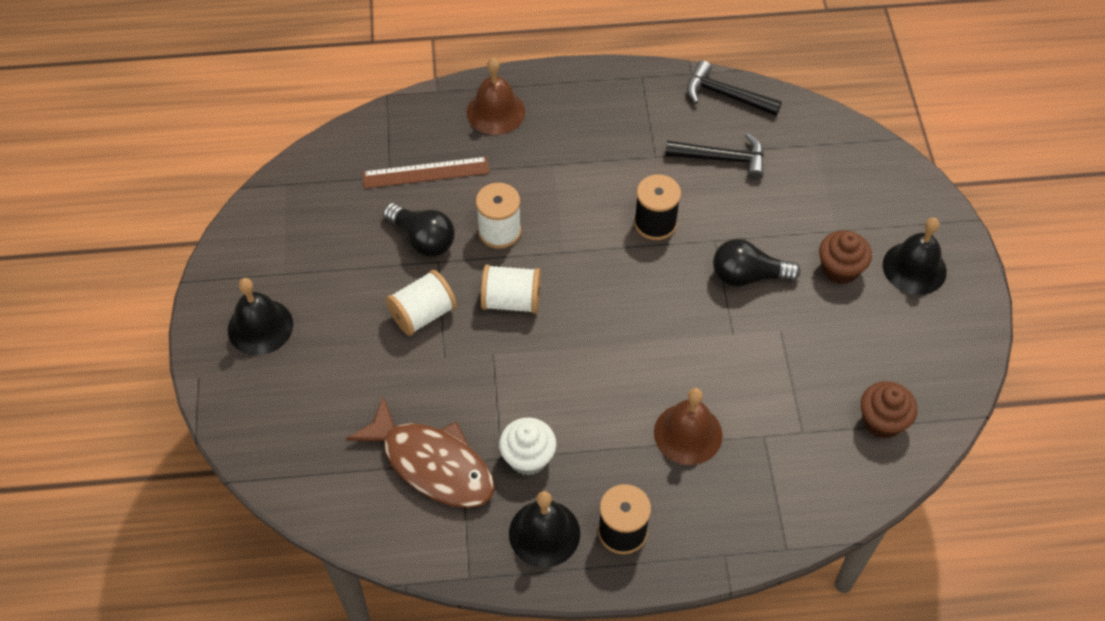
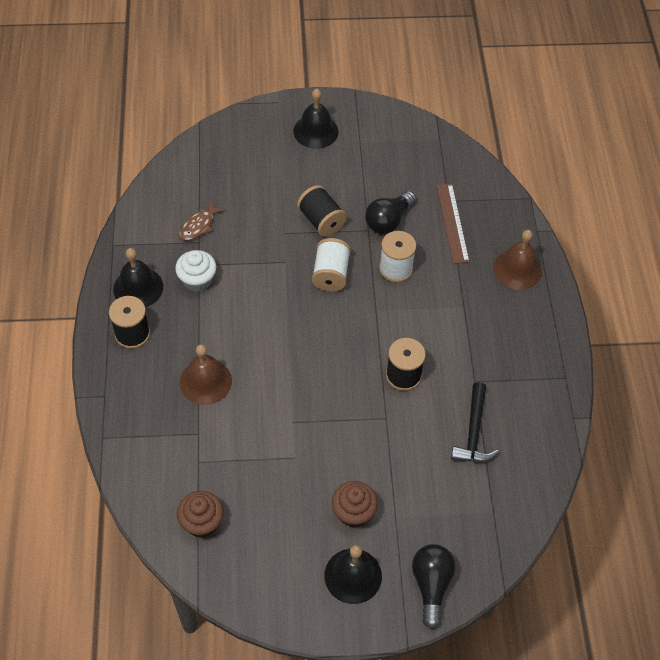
camera: 90 degrees right, 0 degrees up
brown fish [346,396,495,508] -> brown fish [179,200,225,241], size x0.50
white spool [386,270,457,336] -> black spool [297,185,347,237]
black hammer [687,60,782,116] -> none
black light bulb [713,239,801,287] -> black light bulb moved to [412,544,455,629]

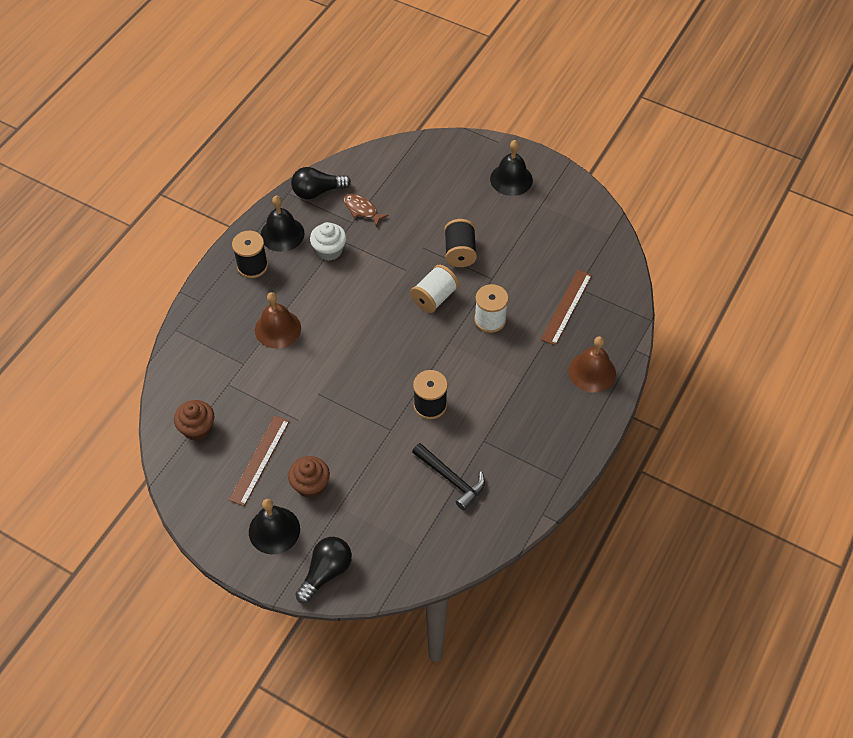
camera: 35 degrees right, 0 degrees up
brown fish [179,200,225,241] -> brown fish turned 60 degrees clockwise [344,194,389,227]
black light bulb [365,191,416,234] -> black light bulb moved to [291,167,351,199]
black hammer [451,382,499,462] -> black hammer turned 90 degrees counterclockwise [412,443,485,511]
none -> brown ruler [229,415,289,506]

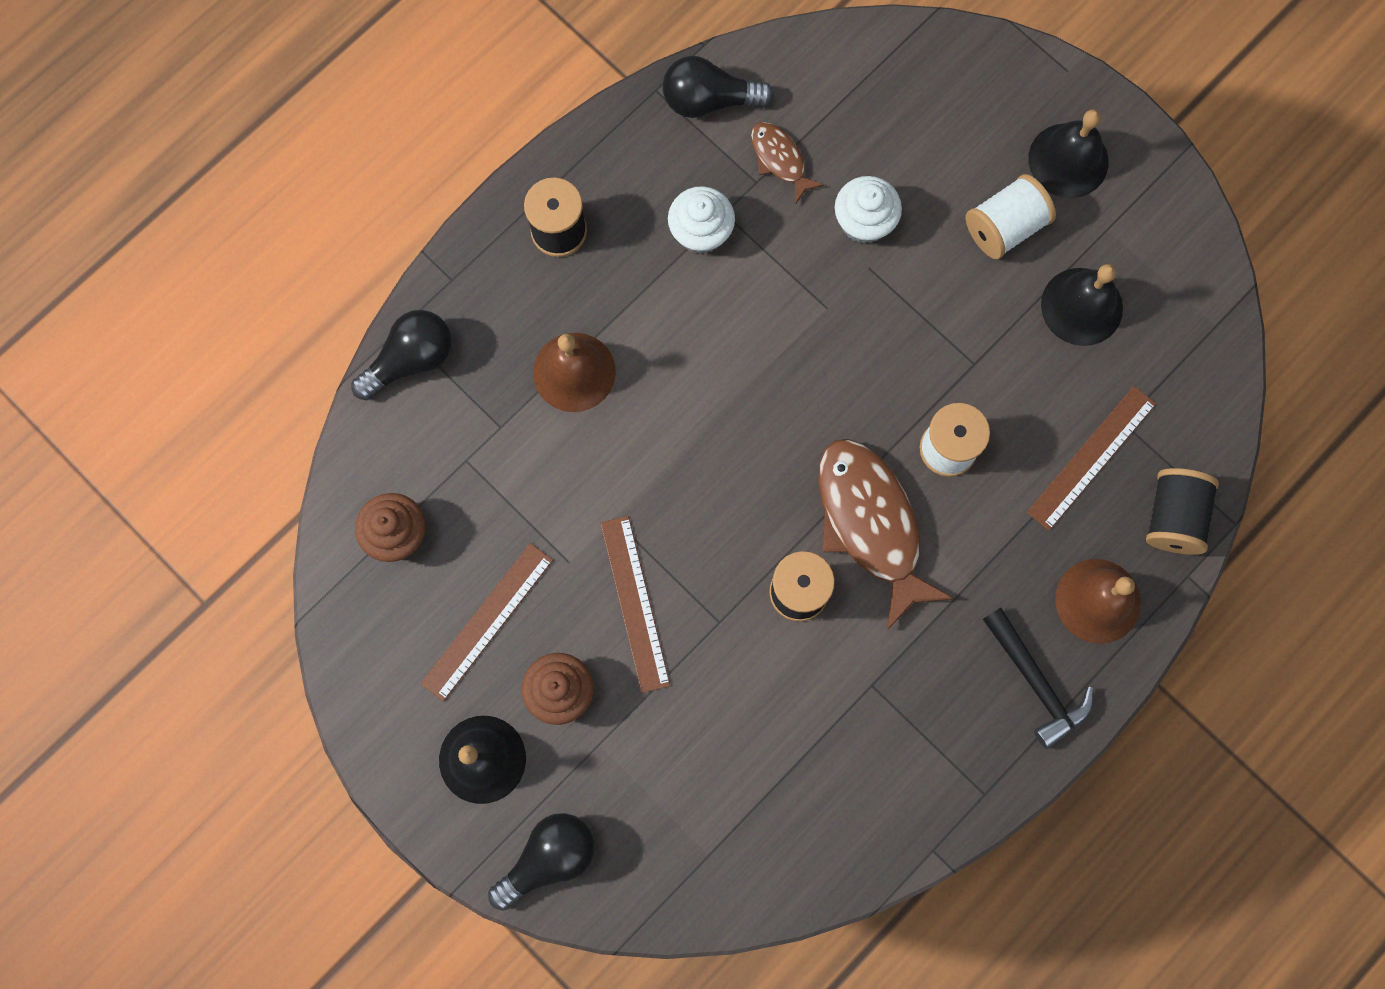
camera: 15 degrees right, 20 degrees up
black bell [261,196,305,252] -> black bell moved to [1041,264,1123,346]
white spool [410,265,459,313] -> white spool moved to [966,174,1056,259]
black hammer [412,443,485,511] -> black hammer moved to [983,608,1093,749]
black spool [444,219,477,267] -> black spool moved to [1146,468,1219,555]
none -> black light bulb [351,310,452,400]
none -> brown ruler [601,516,670,693]
none -> brown fish [818,439,954,630]
none -> white cupcake [835,176,902,244]

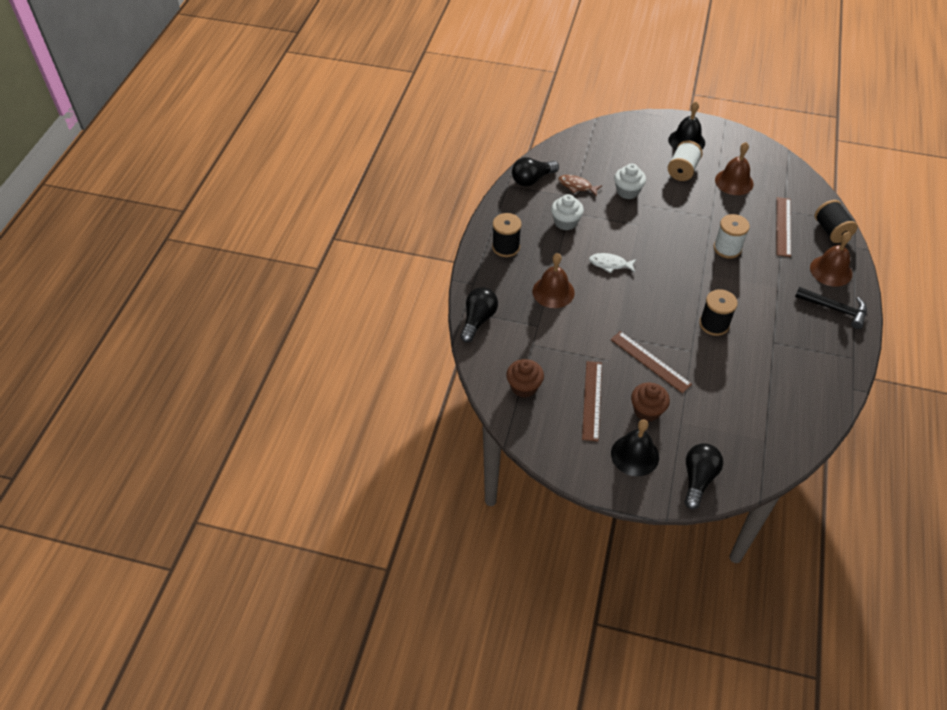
camera: 30 degrees left, 25 degrees down
brown fish [818,439,954,630] -> none
black bell [1041,264,1123,346] -> brown bell [715,142,754,195]
none -> white fish [589,253,637,273]

